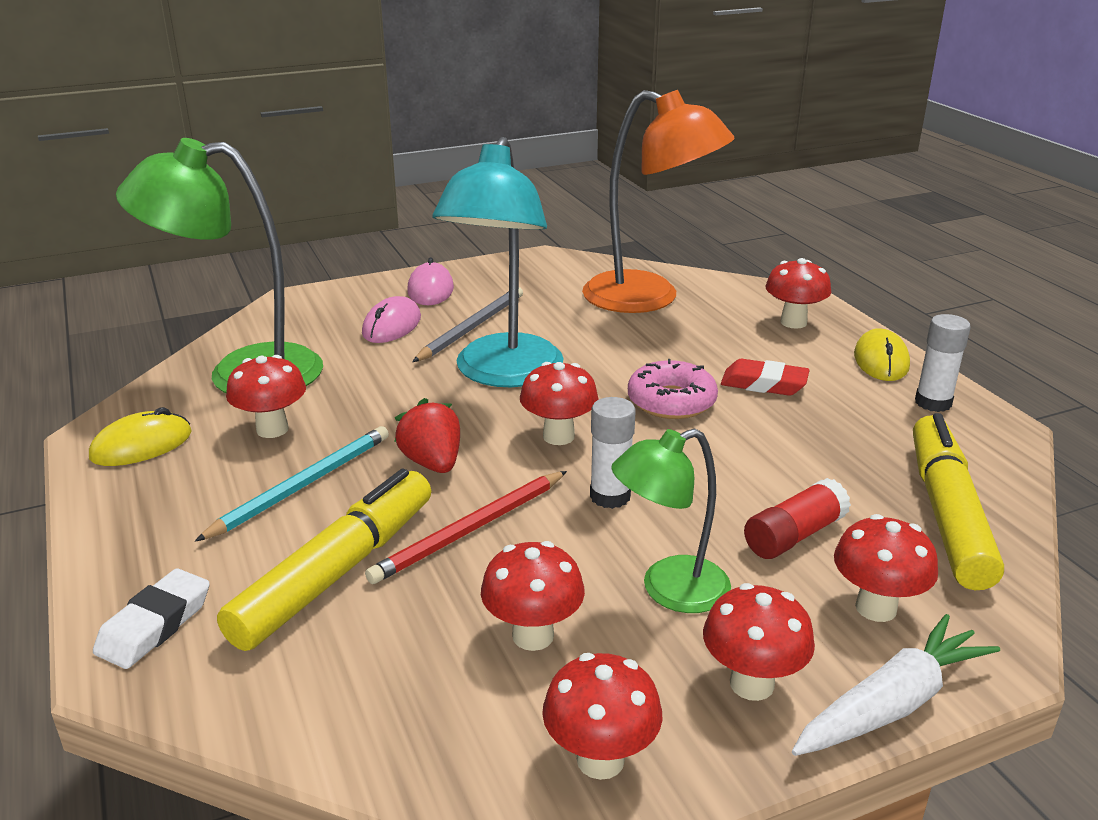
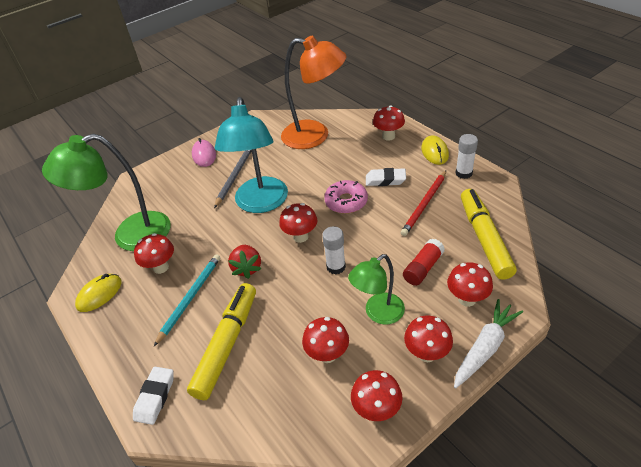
camera: 10 degrees left, 15 degrees up
pink mouse [362,296,421,343] -> none
red pencil [365,471,567,584] -> red pencil moved to [401,171,446,236]
red strawberry [394,398,460,473] -> red strawberry turned 150 degrees counterclockwise [228,245,261,279]
red eraser [721,359,810,396] -> white eraser [366,168,406,186]

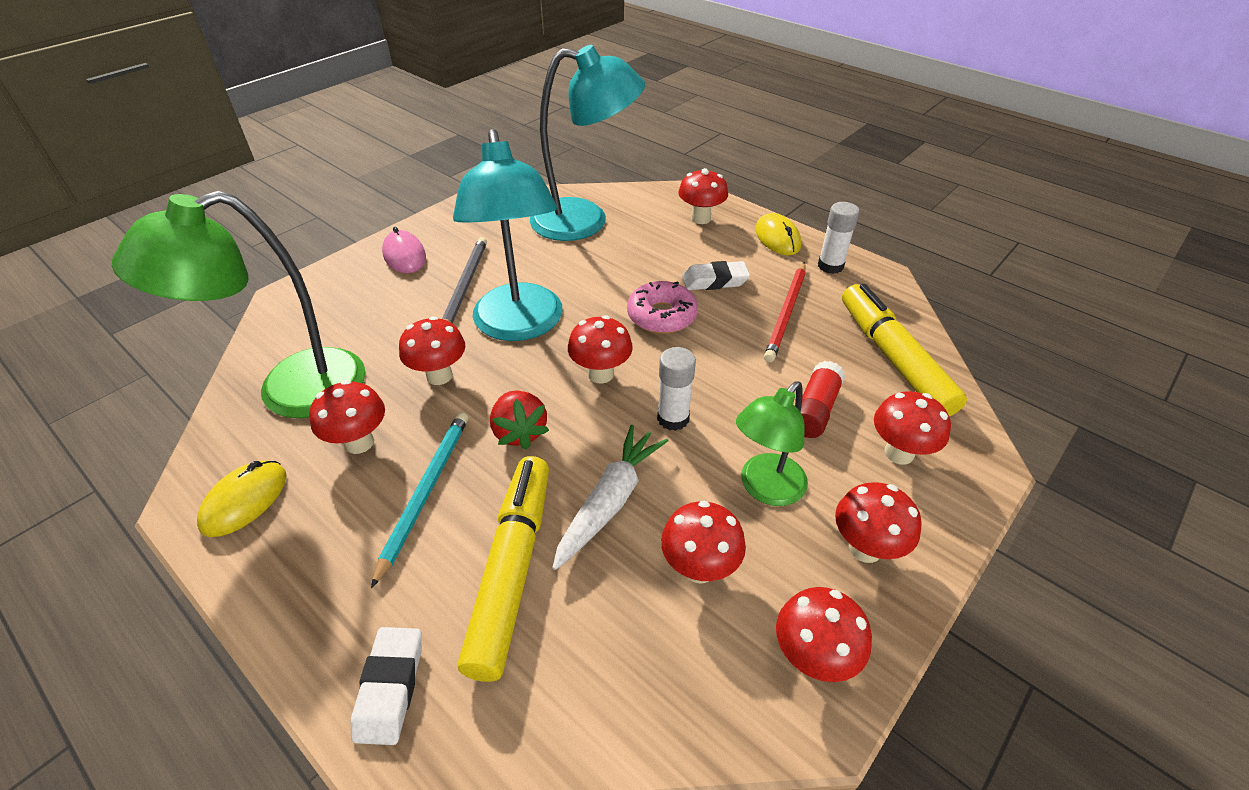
camera: 15 degrees left, 0 degrees up
orange lamp [281,36,347,149] -> turquoise lamp [530,45,645,241]
white carrot [454,299,523,388] -> white carrot moved to [552,425,668,570]
none -> red mushroom [399,316,465,385]

